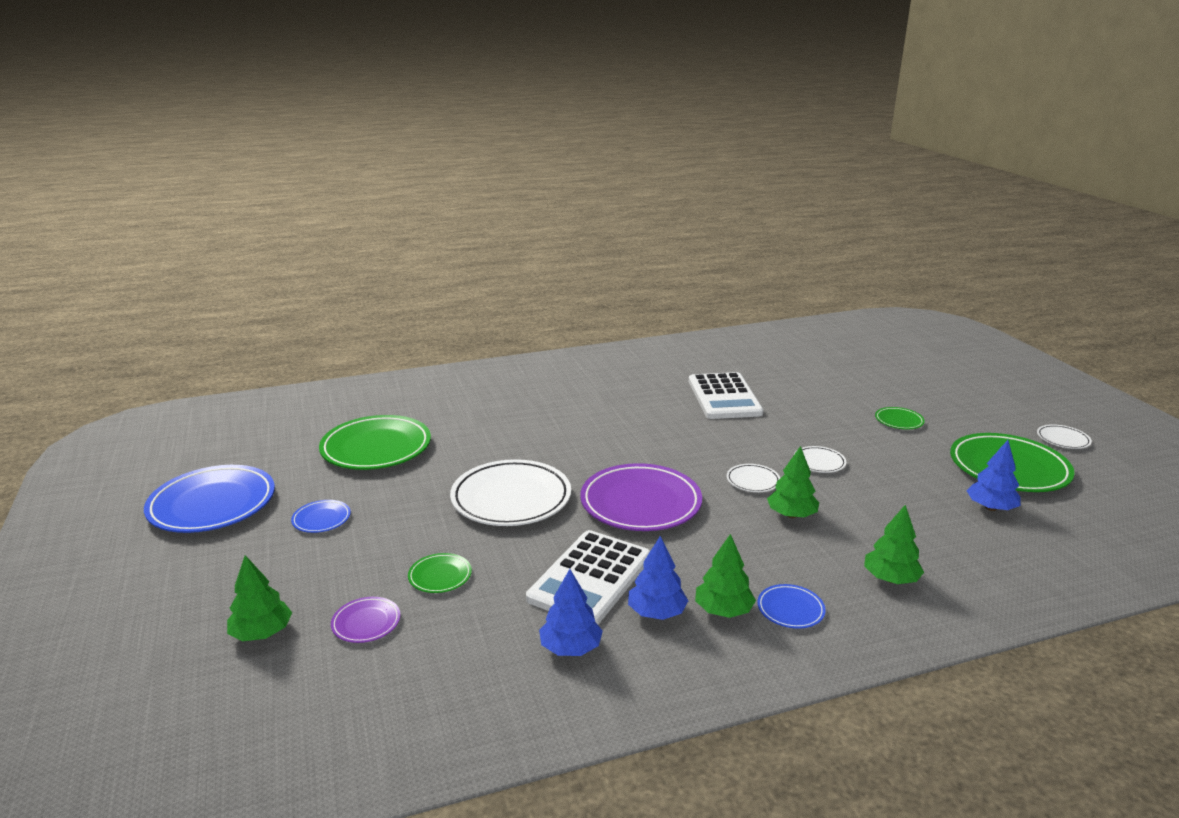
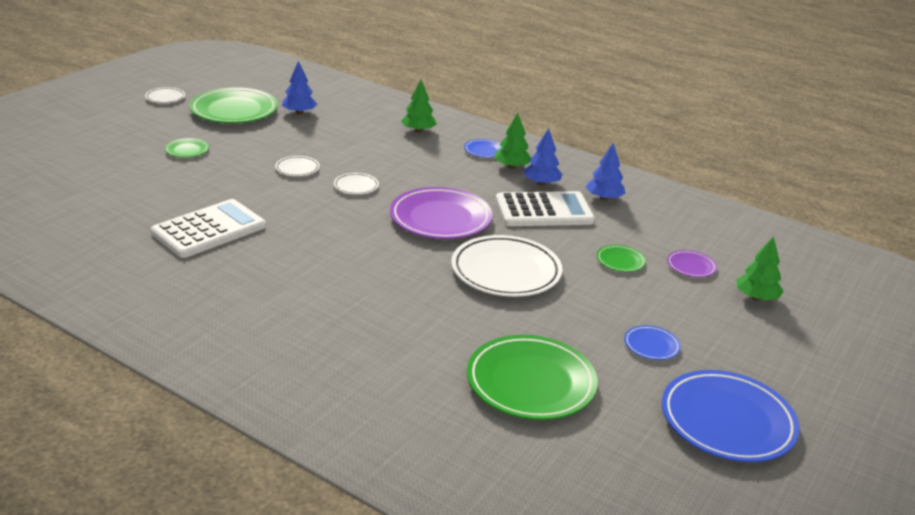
camera: 130 degrees left, 5 degrees up
green tree [767,446,819,518] -> none

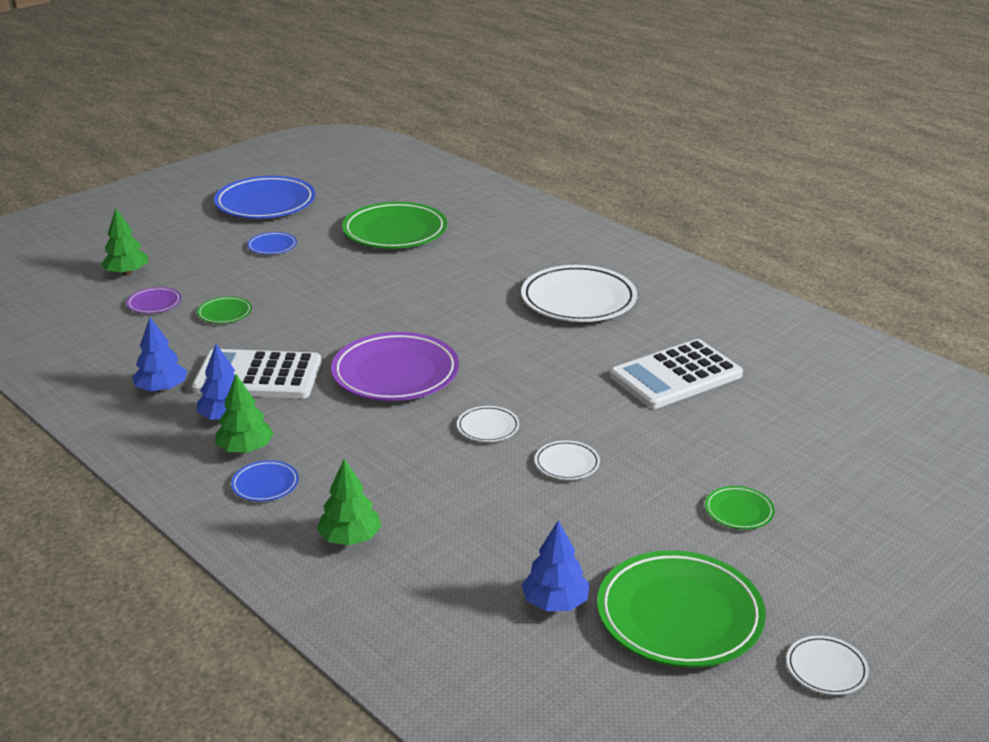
camera: 165 degrees left, 0 degrees up
white plate [451,235,562,297] -> white plate moved to [521,265,637,322]

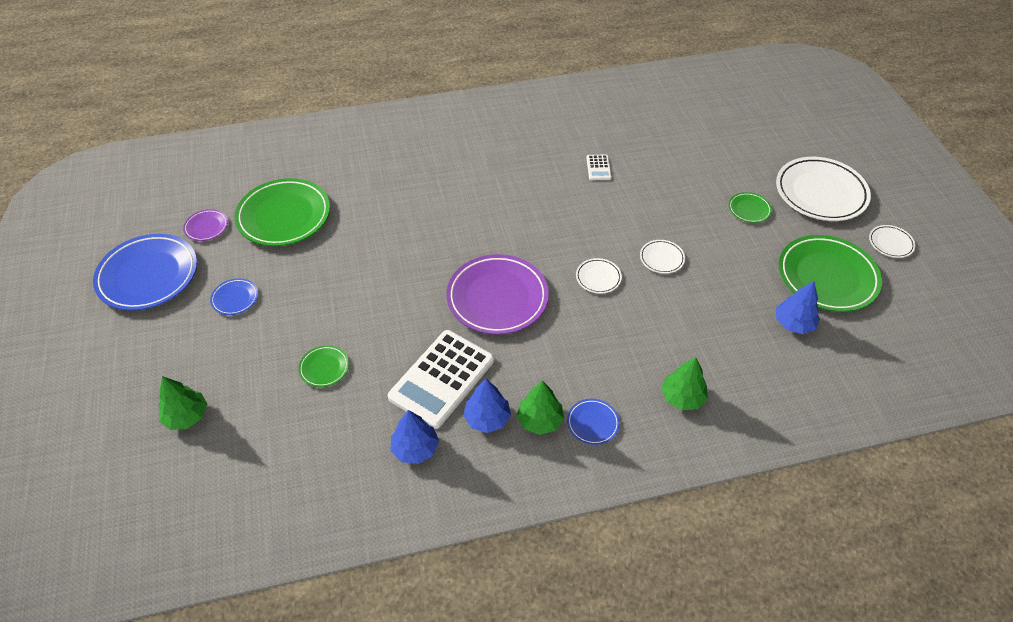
camera: 60 degrees left, 20 degrees up
purple plate [127,287,181,314] -> purple plate moved to [183,209,228,241]
white plate [521,265,637,322] -> white plate moved to [776,157,871,221]
white calculator [610,339,743,409] -> white calculator [586,155,612,180], size x0.43

